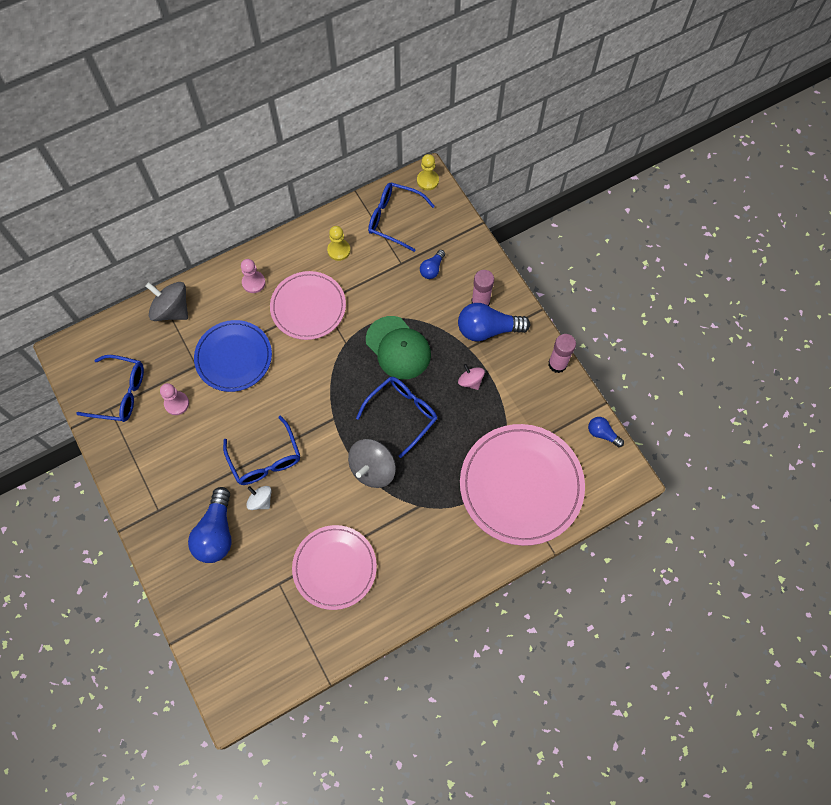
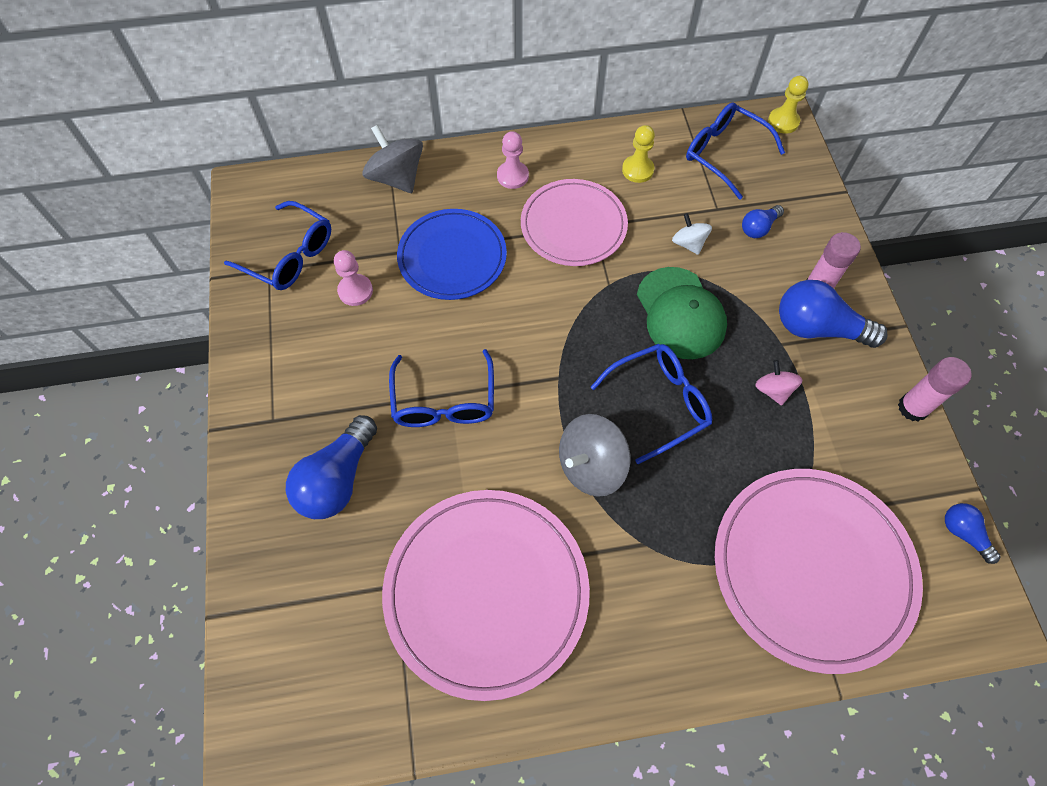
camera: 20 degrees right, 5 degrees down
white spinning top [246,486,272,510] -> white spinning top moved to [672,213,712,255]
pink plate [292,525,377,610] -> pink plate [382,490,590,701], size x1.52

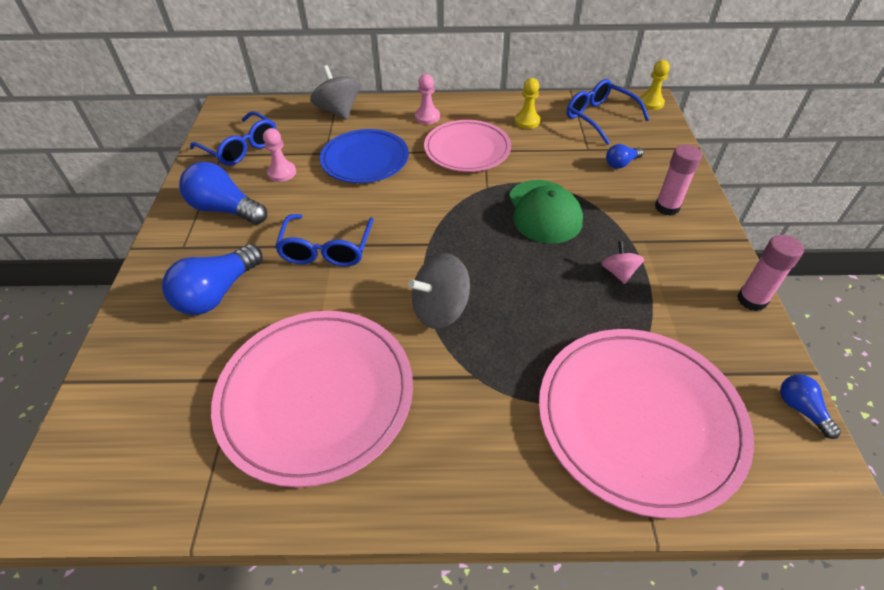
camera: 10 degrees right, 15 degrees down
blue glasses [590,344,712,464] -> none
white spinning top [672,213,712,255] -> none
blue light bulb [779,280,888,348] -> blue light bulb moved to [179,162,267,225]

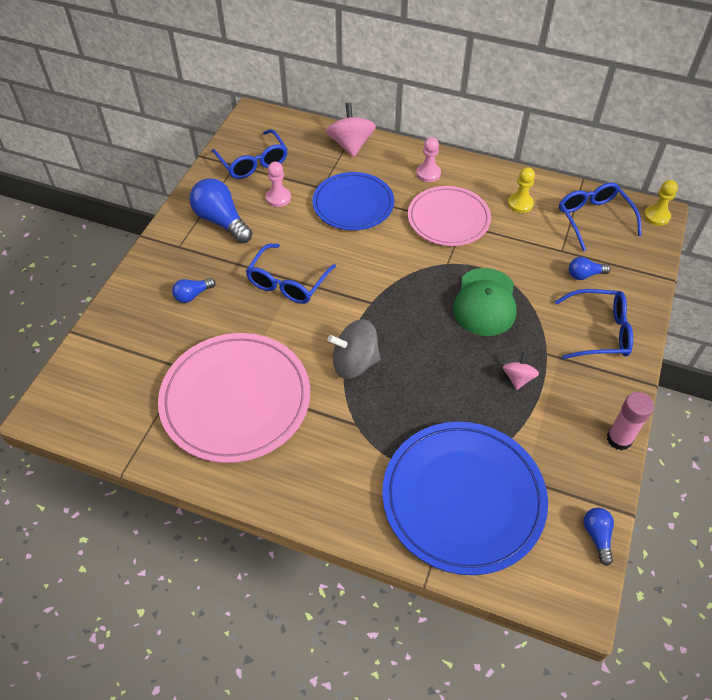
camera: 20 degrees right, 5 degrees up
blue light bulb [162,244,262,315] -> blue light bulb [172,278,216,303], size x0.53
grey spinning top [310,65,360,120] -> pink spinning top [326,102,376,157]
pink plate [539,329,754,519] -> blue plate [382,422,548,575]
pink glue stick [655,144,702,216] -> blue glasses [555,289,633,359]

